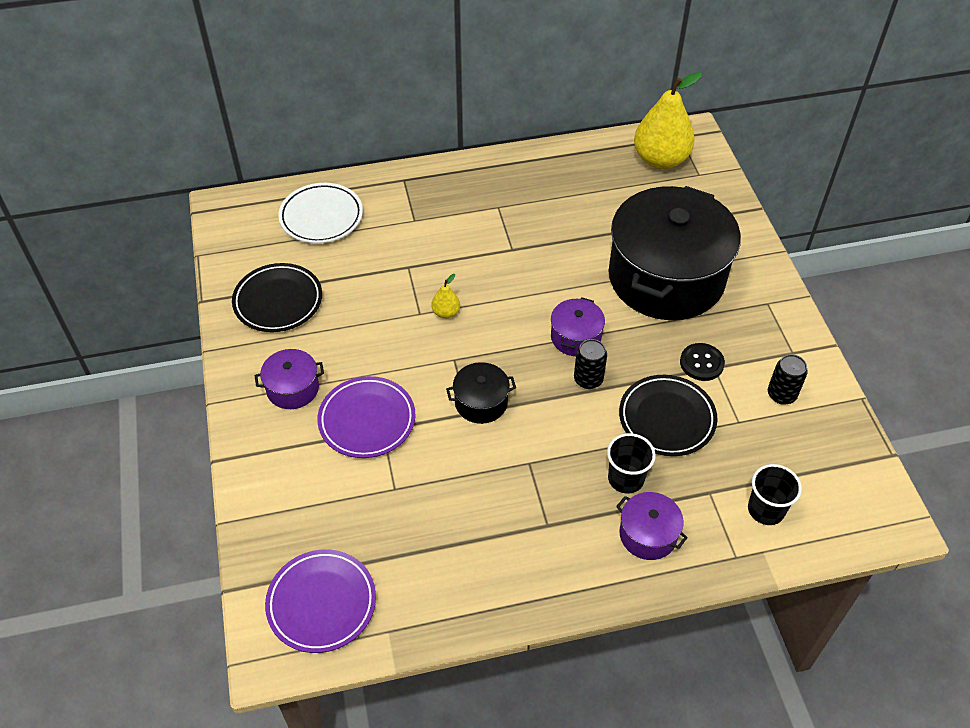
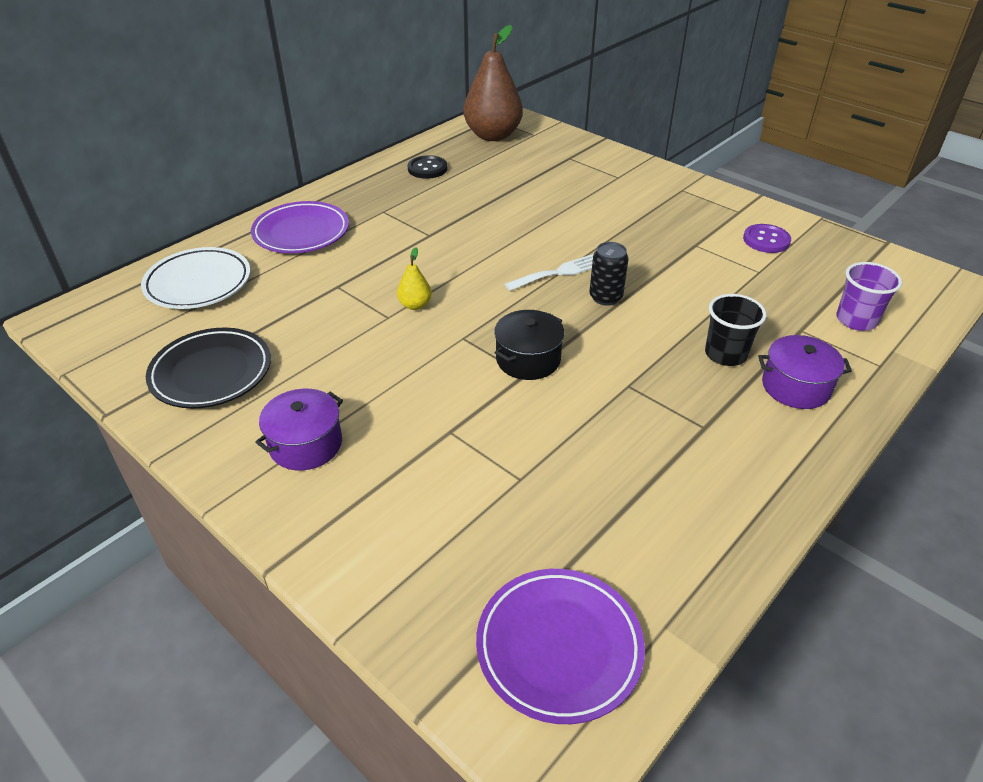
camera: 35 degrees left, 10 degrees down
purple plate [317,376,416,458] -> purple plate moved to [251,201,349,253]
purple pot [551,297,605,356] -> white fork [505,254,594,291]
black pot [609,186,741,320] -> none
black plate [619,375,718,456] -> none
yellow pear [634,72,702,169] -> brown pear [463,25,523,141]
black button [680,343,725,381] -> black button moved to [408,155,447,179]
black cup [748,464,802,525] -> purple cup [836,262,902,331]
black can [768,354,808,405] -> purple button [743,224,791,253]

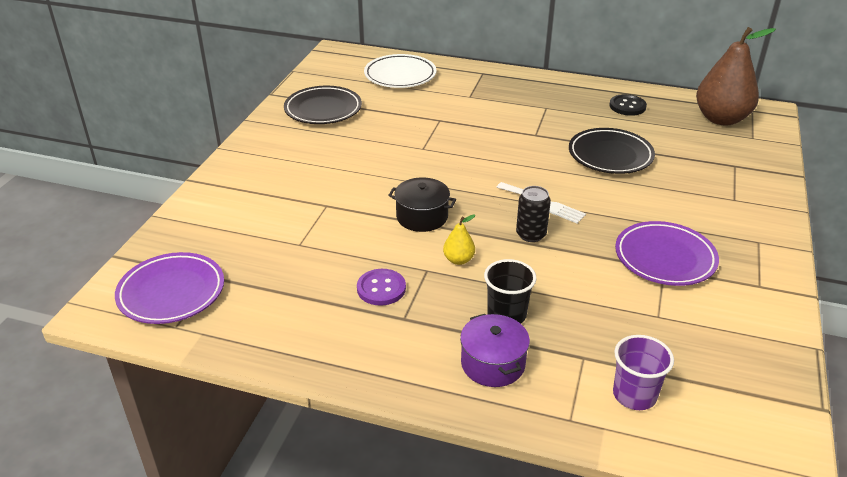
camera: 65 degrees right, 5 degrees down
purple plate [251,201,349,253] -> purple plate moved to [615,221,719,286]
purple pot [255,389,343,471] -> none
yellow pear [397,247,432,310] -> yellow pear moved to [443,214,475,265]
purple button [743,224,791,253] -> purple button moved to [357,269,406,306]
none -> black plate [569,128,655,174]

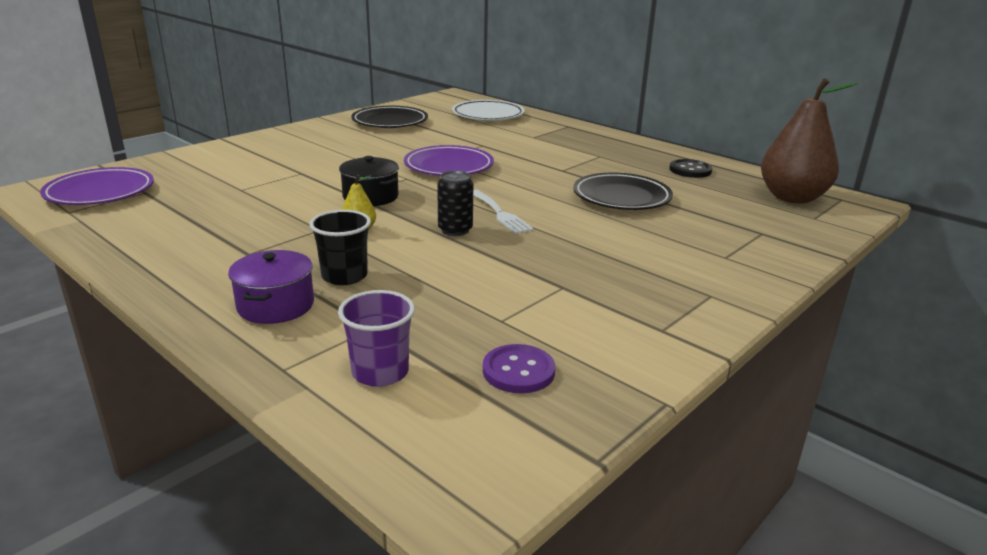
camera: 25 degrees right, 10 degrees down
purple button [357,269,406,306] -> purple button moved to [483,344,555,393]
purple plate [615,221,719,286] -> purple plate moved to [404,145,494,176]

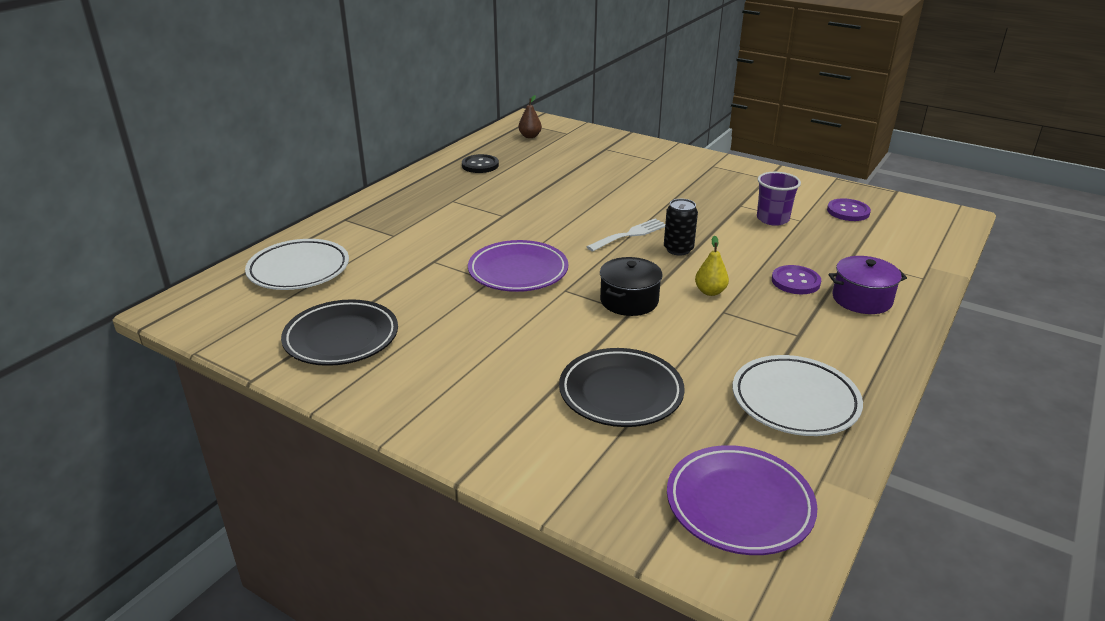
camera: 100 degrees left, 5 degrees up
black cup [309,210,371,285] -> purple button [772,265,821,294]
purple cup [338,290,415,387] -> purple cup moved to [757,172,801,226]
black plate [573,172,673,210] -> black plate moved to [559,348,685,427]
brown pear [761,78,858,203] -> brown pear [518,95,542,138], size x0.43
none -> white plate [733,355,863,436]

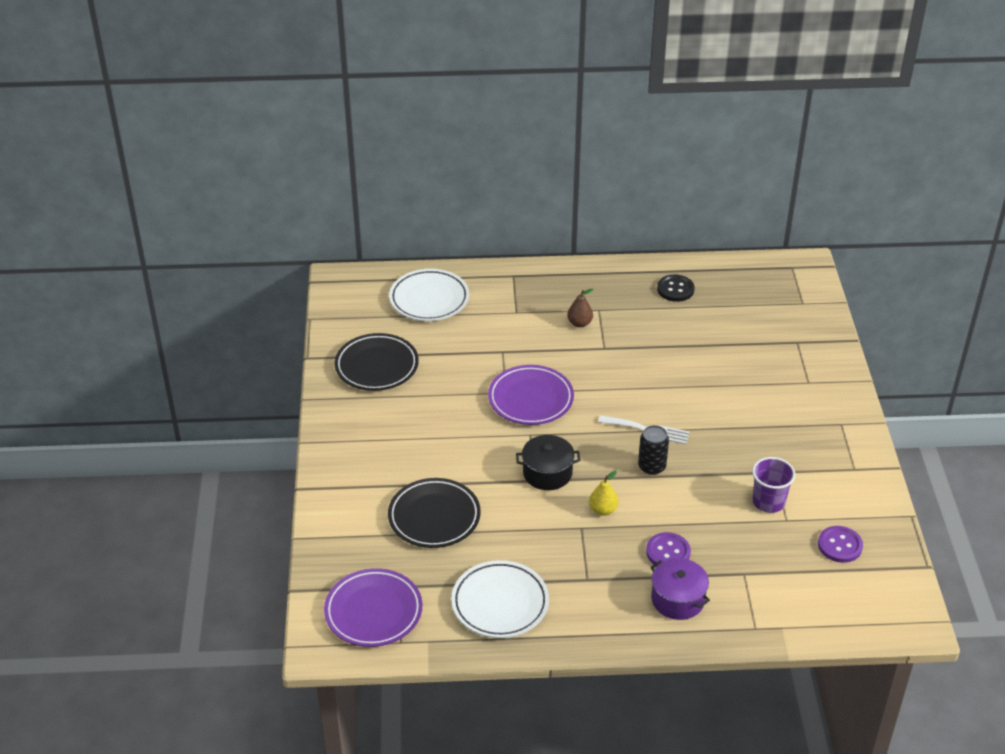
camera: 55 degrees right, 10 degrees up
brown pear [518,95,542,138] -> brown pear moved to [567,289,593,327]

